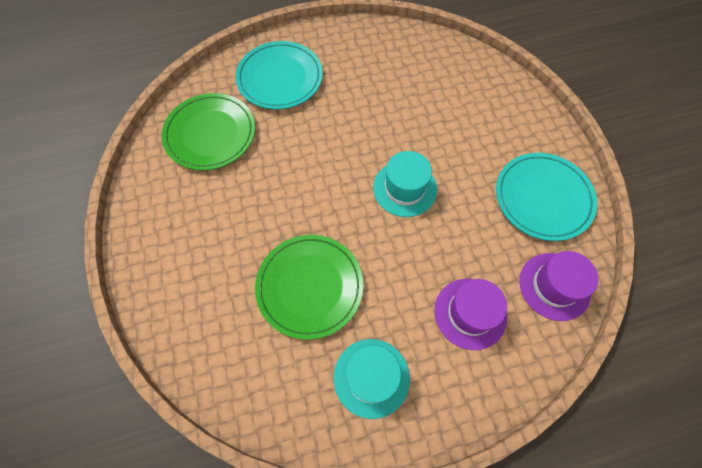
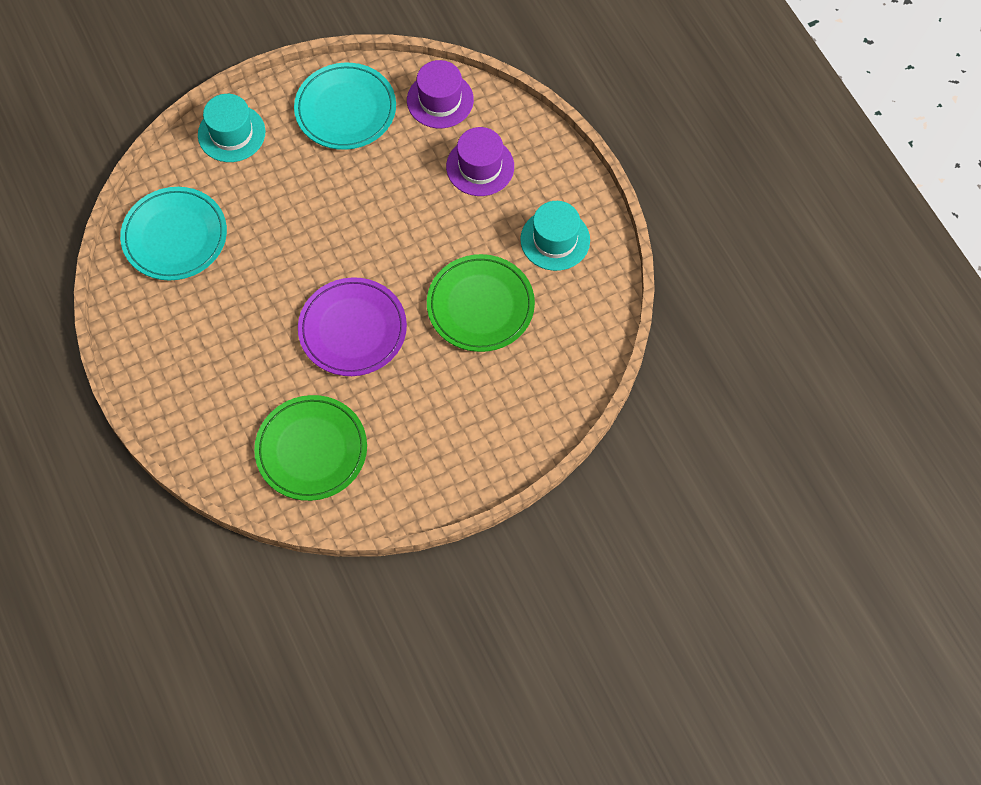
camera: 100 degrees left, 0 degrees up
turquoise plate [235,41,323,109] -> turquoise plate moved to [120,187,227,280]
turquoise hat [373,151,437,217] -> turquoise hat moved to [198,94,265,162]
none -> purple plate [298,277,407,376]

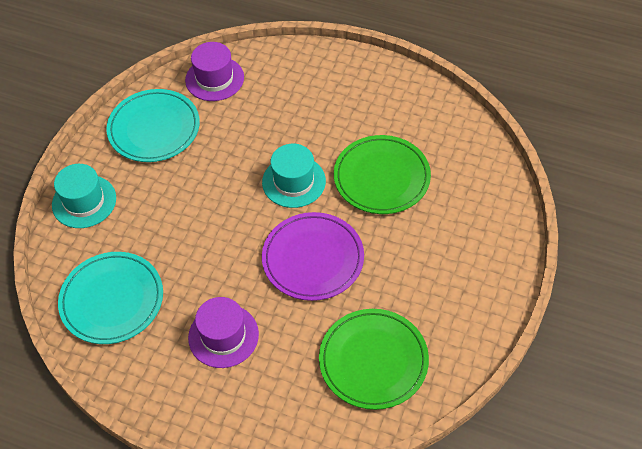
camera: 40 degrees left, 10 degrees down
purple hat [446,127,514,196] -> purple hat moved to [188,297,259,368]
turquoise hat [520,201,590,271] -> turquoise hat moved to [262,144,326,208]

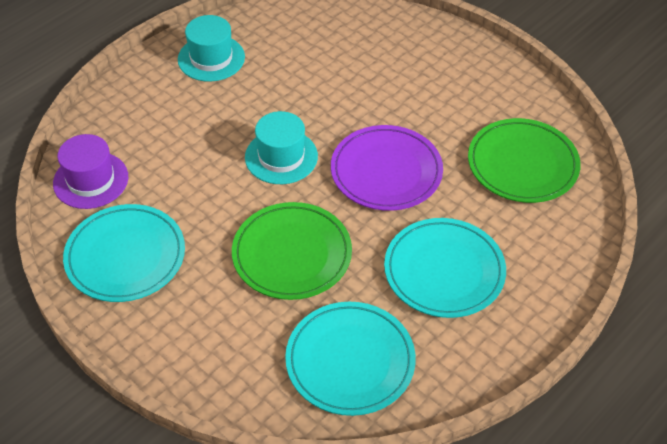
camera: 70 degrees left, 5 degrees down
turquoise hat [52,164,116,228] -> turquoise hat moved to [178,15,245,82]
purple hat [188,297,259,368] -> turquoise plate [384,218,506,318]
green plate [334,135,431,214] -> green plate moved to [232,202,352,300]

